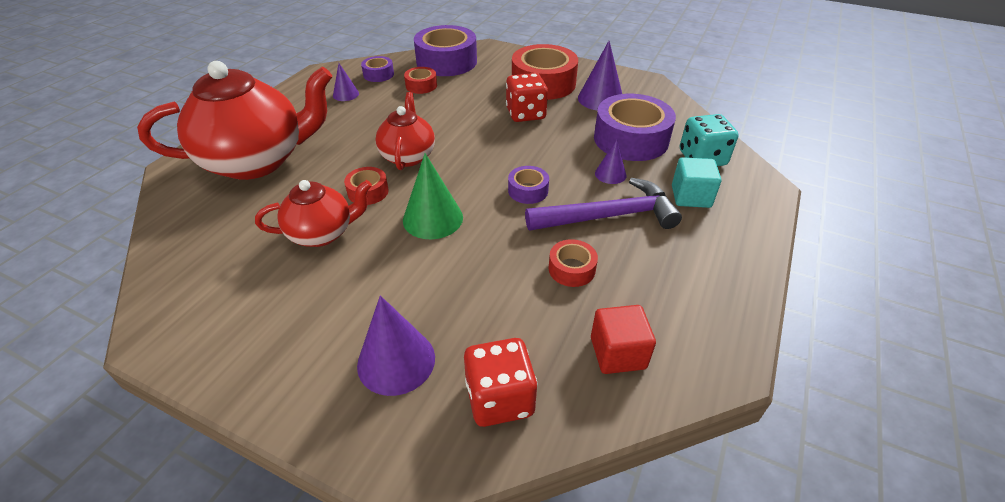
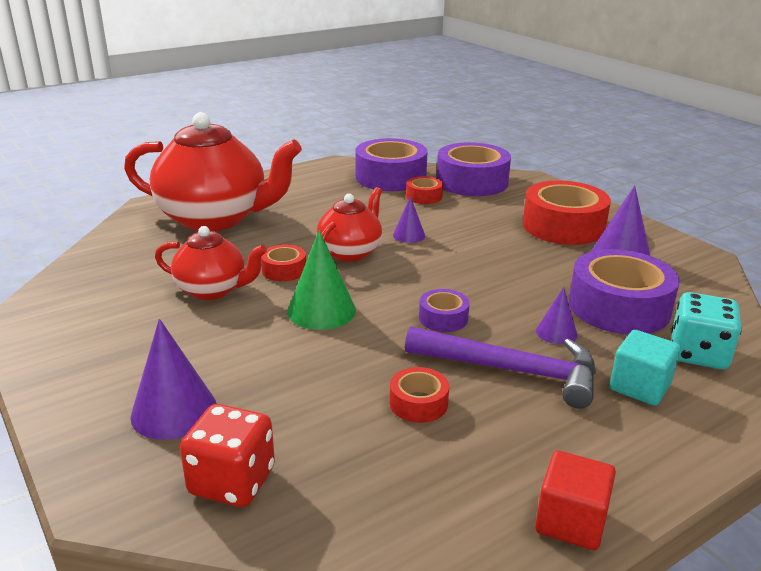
camera: 30 degrees right, 15 degrees down
purple cone [333,63,359,101] -> purple cone moved to [393,196,425,243]
purple tape [361,56,394,82] -> purple tape [355,138,427,191], size x2.07
red dice [506,73,548,122] -> none
red cube [591,305,656,374] -> red cube moved to [535,450,616,550]

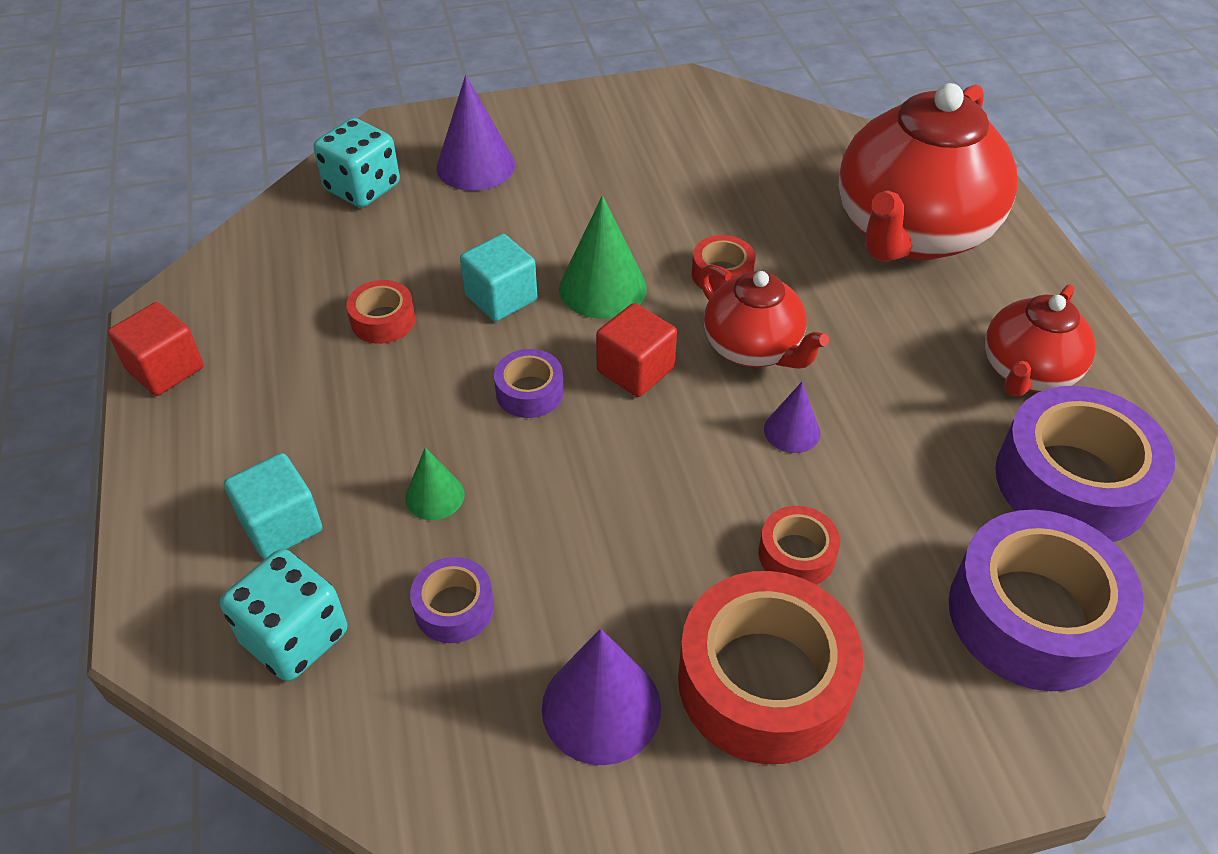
camera: 110 degrees right, 20 degrees up
red teapot [155,226,267,300] -> red teapot moved to [985,284,1096,397]
red dice [180,404,275,507] -> turquoise dice [314,118,400,208]
purple hammer [405,326,596,408] -> none
red tape [406,176,443,204] -> red tape moved to [759,506,840,585]
purple cone [536,287,577,345] -> green cone [405,448,464,520]
purple tape [569,249,680,335] -> purple tape [410,557,494,643], size x0.48
none -> turquoise cube [460,234,537,321]
none -> red cube [596,303,677,397]

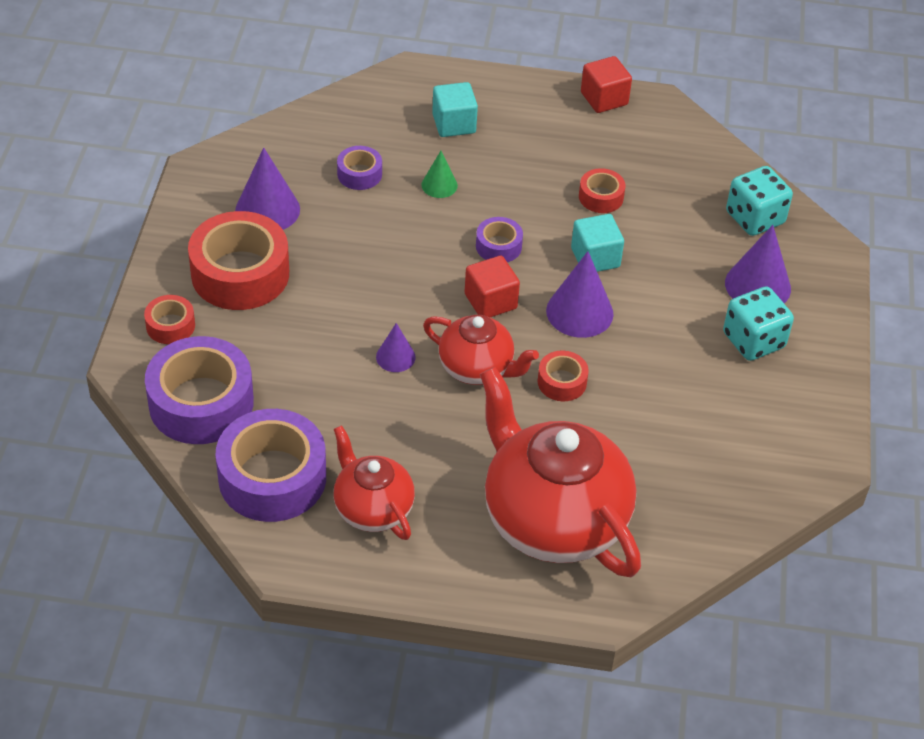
camera: 110 degrees right, 0 degrees up
turquoise dice [220,549,347,681] -> turquoise dice moved to [723,286,794,361]
green cone [559,196,647,319] -> purple cone [546,251,614,338]
red teapot [699,264,829,369] -> red teapot turned 135 degrees counterclockwise [423,314,539,385]
red tape [759,506,840,585] -> red tape moved to [144,295,195,344]

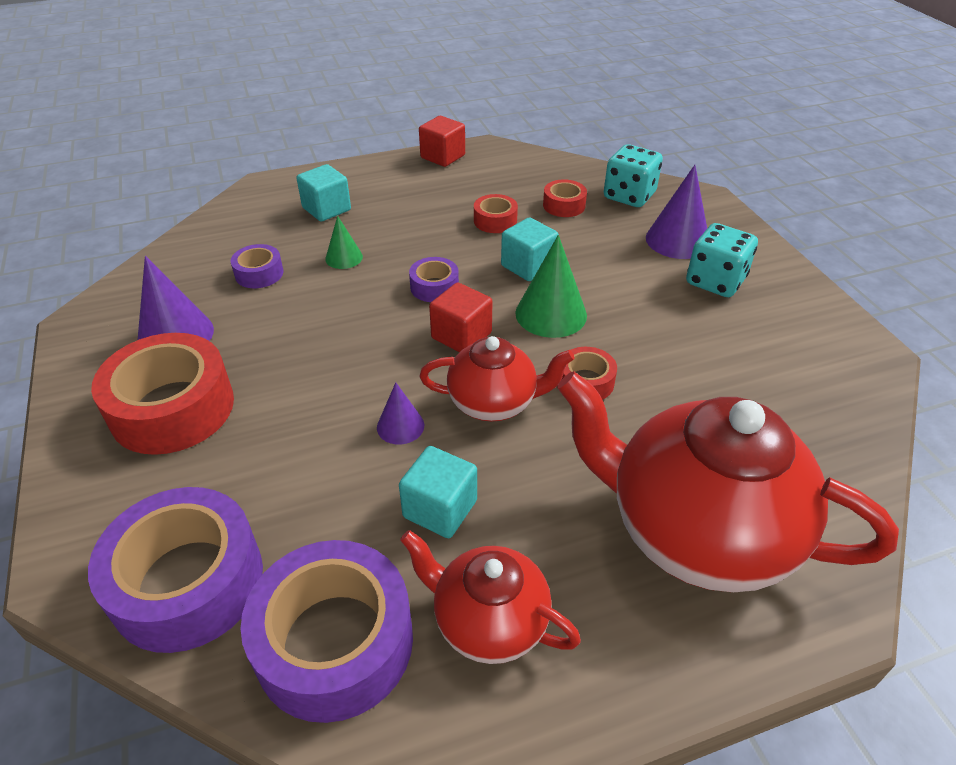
camera: 25 degrees left, 5 degrees down
red tape [144,295,195,344] -> red tape moved to [543,180,587,217]
purple cone [546,251,614,338] -> green cone [515,235,587,338]
none -> turquoise cube [399,446,477,538]

